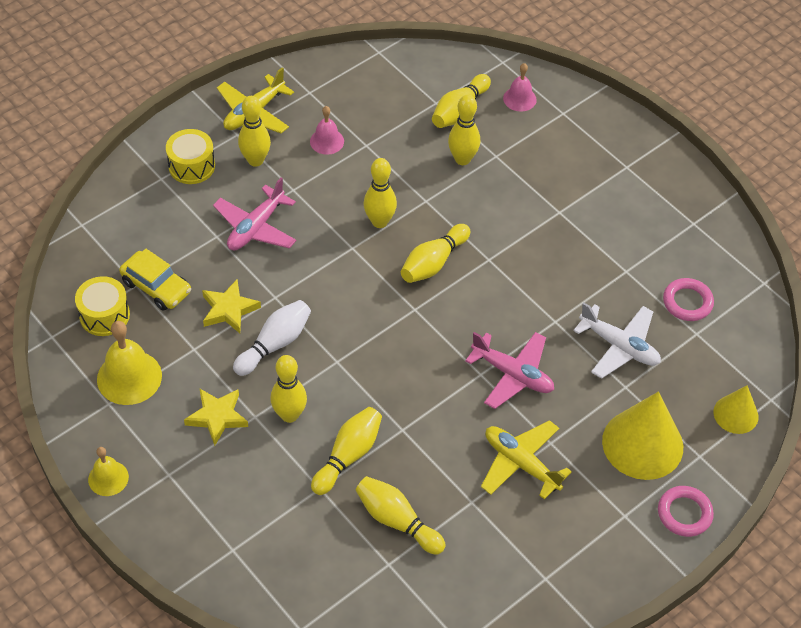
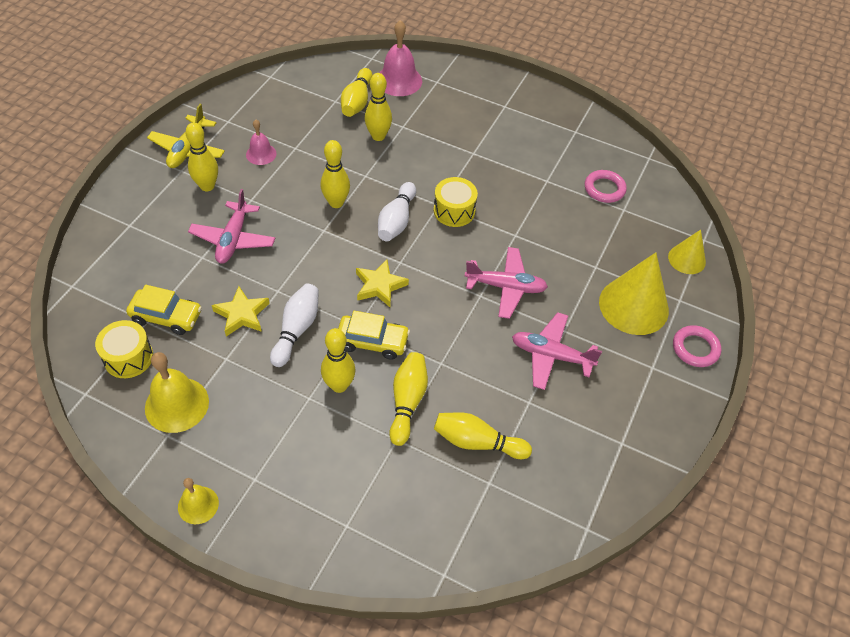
camera: 25 degrees left, 0 degrees up
yellow drum [166,129,215,184] -> yellow drum moved to [434,177,478,227]
yellow star [184,388,248,446] -> yellow star moved to [356,259,409,307]
yellow bowling pin [401,224,470,283] -> white bowling pin [378,182,416,241]
yellow plane [481,420,572,499] -> pink plane [512,312,602,390]
pink bell [503,63,537,112] -> pink bell [379,20,422,96], size x1.68
white plane [573,303,661,379] -> none
none -> yellow car [338,311,410,360]

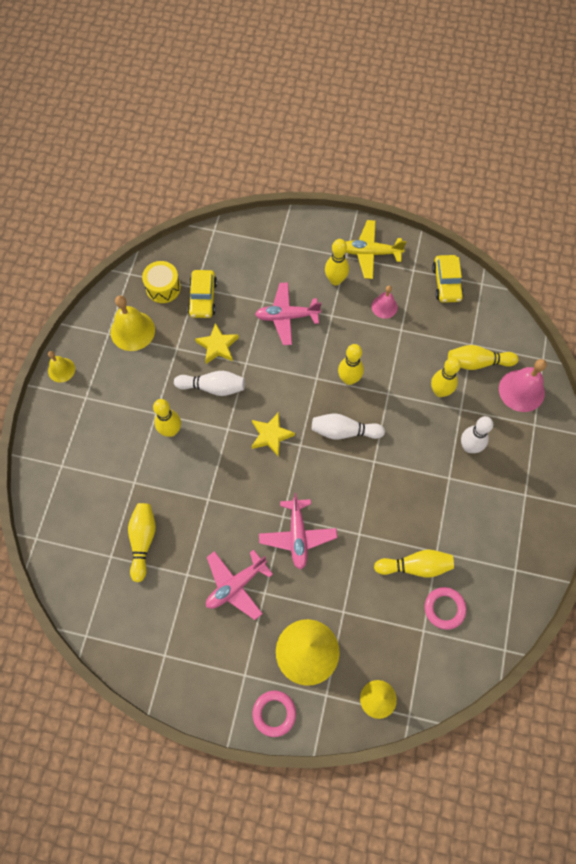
camera: 80 degrees right, 15 degrees up
yellow car [338,311,410,360] -> yellow car moved to [432,255,464,303]
yellow bowling pin [389,352,428,446] -> yellow bowling pin moved to [374,550,454,578]
yellow drum [434,177,478,227] -> none
pink plane [512,312,602,390] -> pink plane turned 135 degrees counterclockwise [206,550,273,620]
none -> white bowling pin [461,416,493,453]

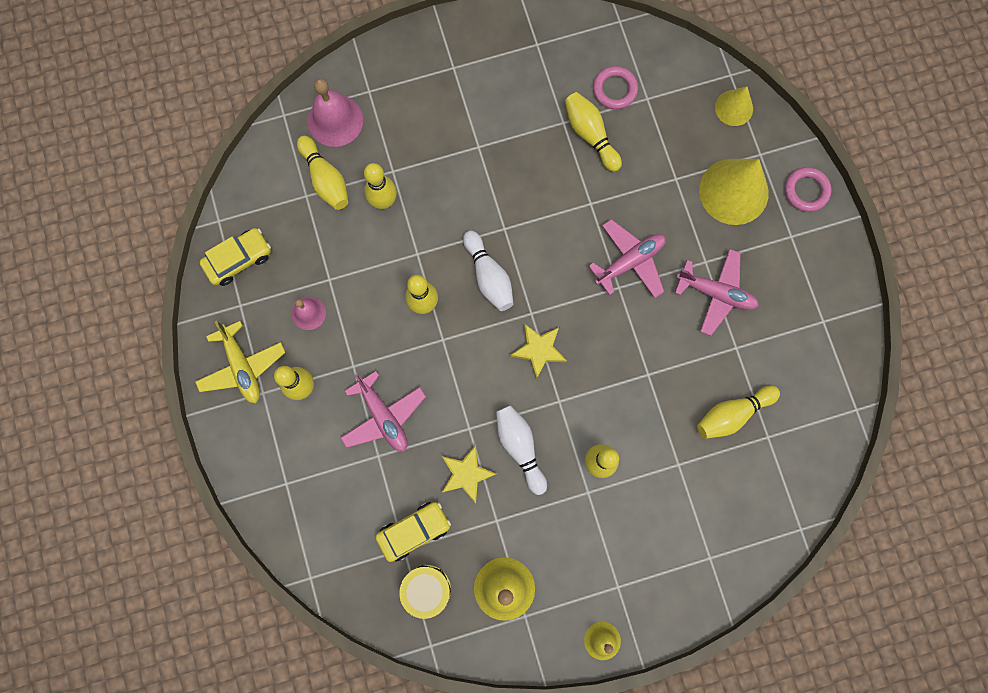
camera: 120 degrees left, 10 degrees up
white bowling pin [461,416,493,453] -> none

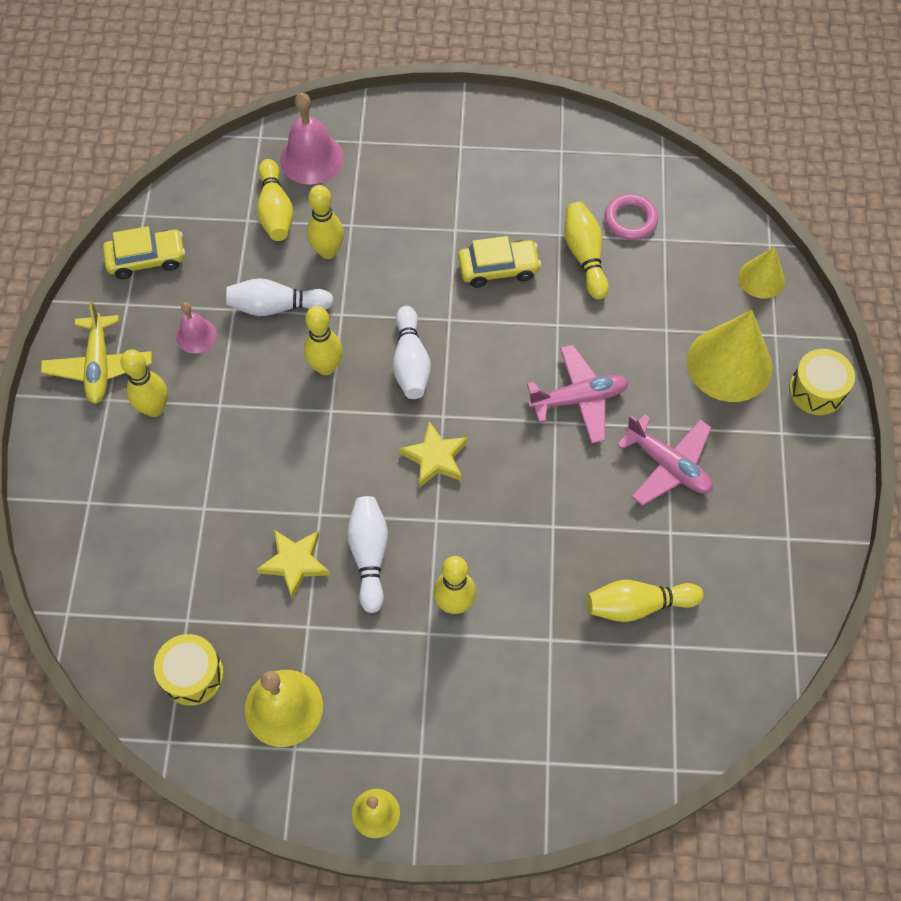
camera: 20 degrees right, 15 degrees down
pink plane [341,371,426,452] -> none
yellow car [375,502,451,562] -> yellow car moved to [458,236,541,288]
pink ring [785,167,832,212] -> yellow drum [789,349,855,415]
none -> white bowling pin [226,278,334,316]

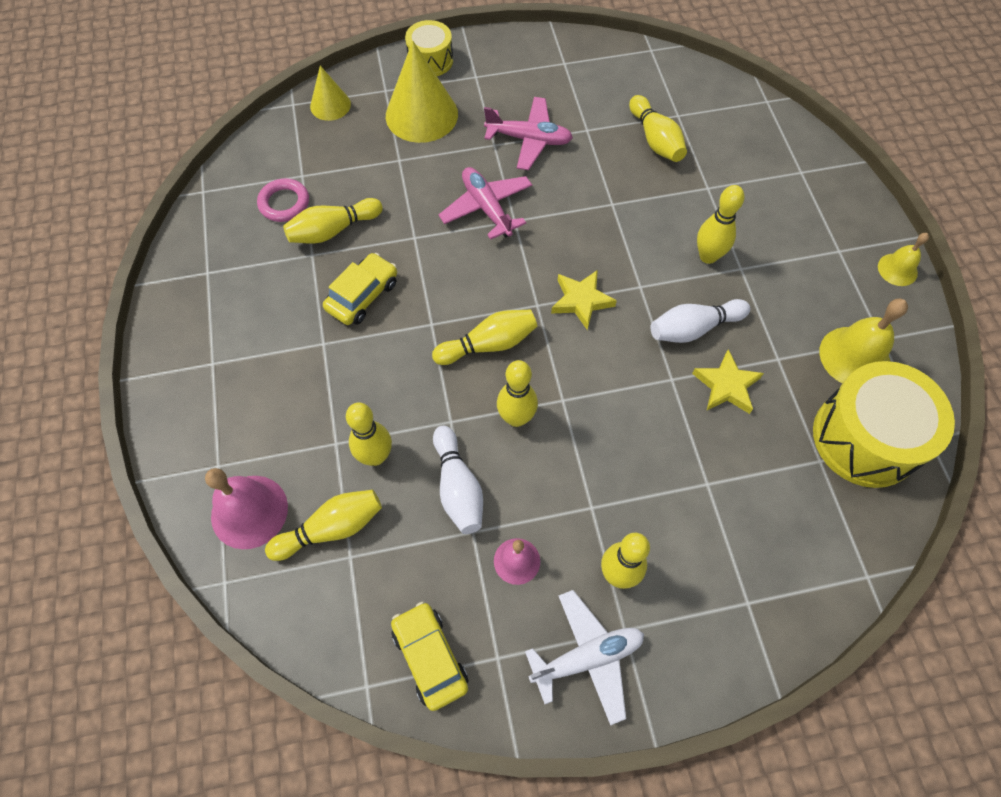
camera: 105 degrees left, 0 degrees up
yellow plane [41,301,152,404] -> white plane [525,590,644,725]
yellow drum [154,634,224,706] -> yellow drum [813,361,955,488], size x1.79
white bowling pin [393,306,431,399] -> yellow bowling pin [432,309,537,365]
yellow car [458,236,541,288] -> yellow car turned 60 degrees clockwise [323,253,397,325]
pink plane [617,414,713,506] -> pink plane turned 75 degrees clockwise [484,97,573,170]

